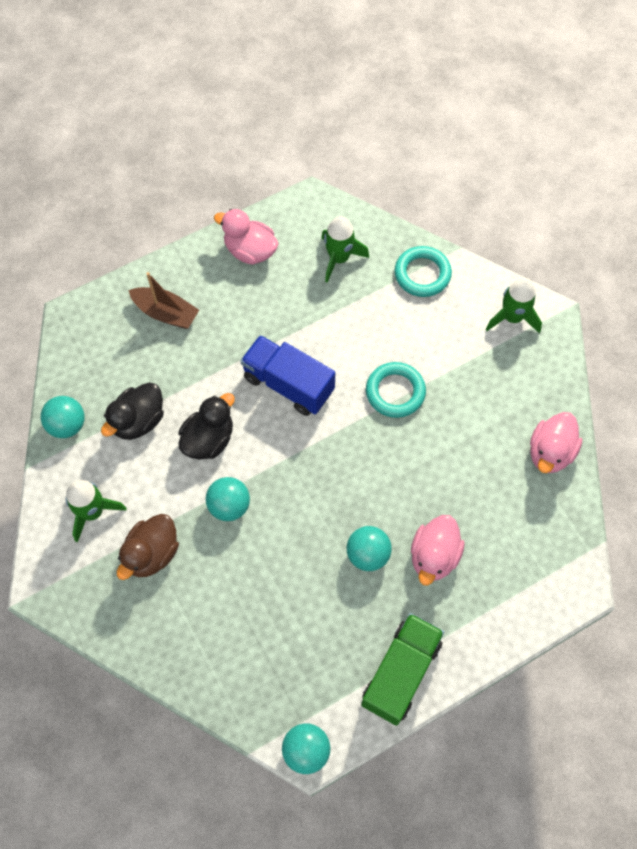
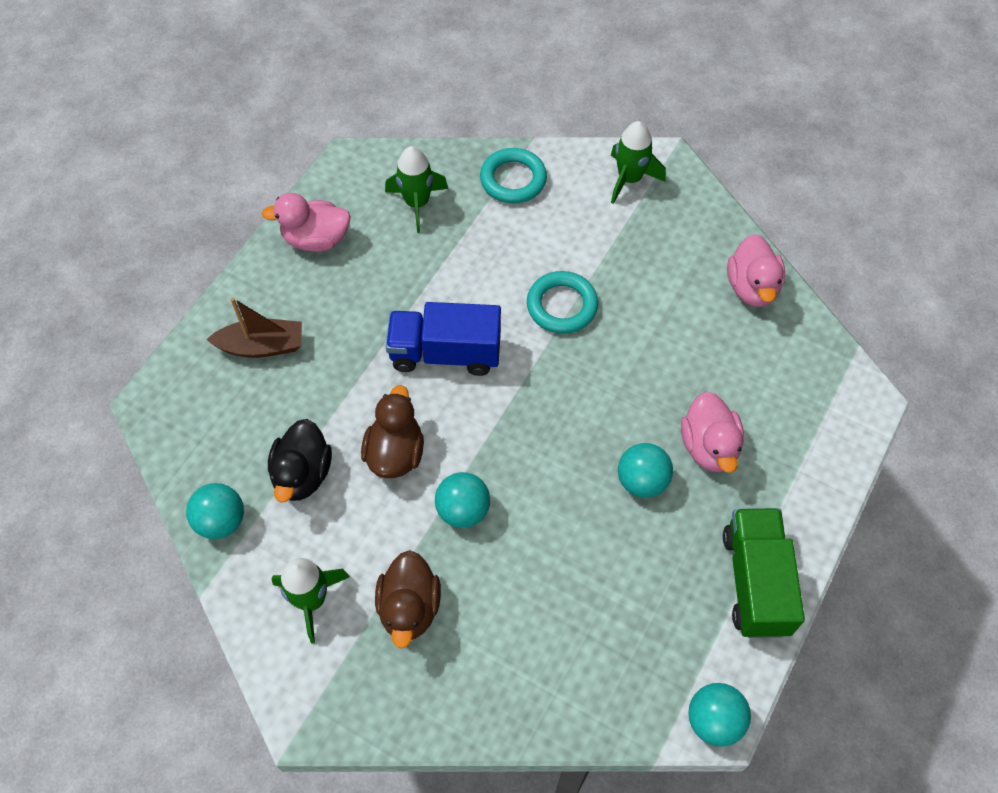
camera: 30 degrees left, 5 degrees down
black duck [178,393,235,459] -> brown duck [361,385,424,478]

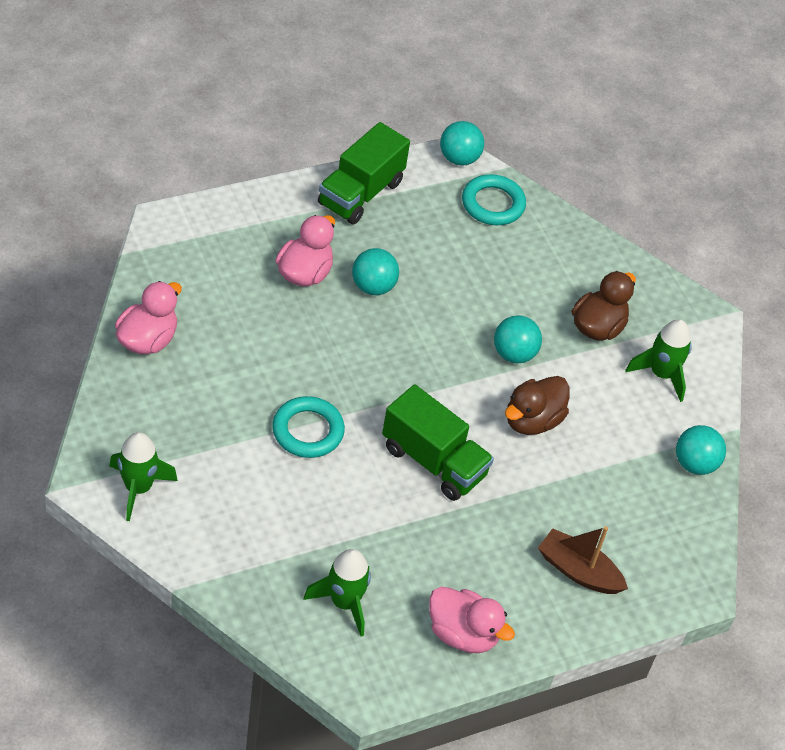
camera: 150 degrees left, 10 degrees down
black duck [268,419,332,503] -> none
blue truck [386,302,501,376] -> green truck [382,384,494,501]
turquoise ring [480,148,547,203] -> turquoise ring moved to [462,174,526,225]

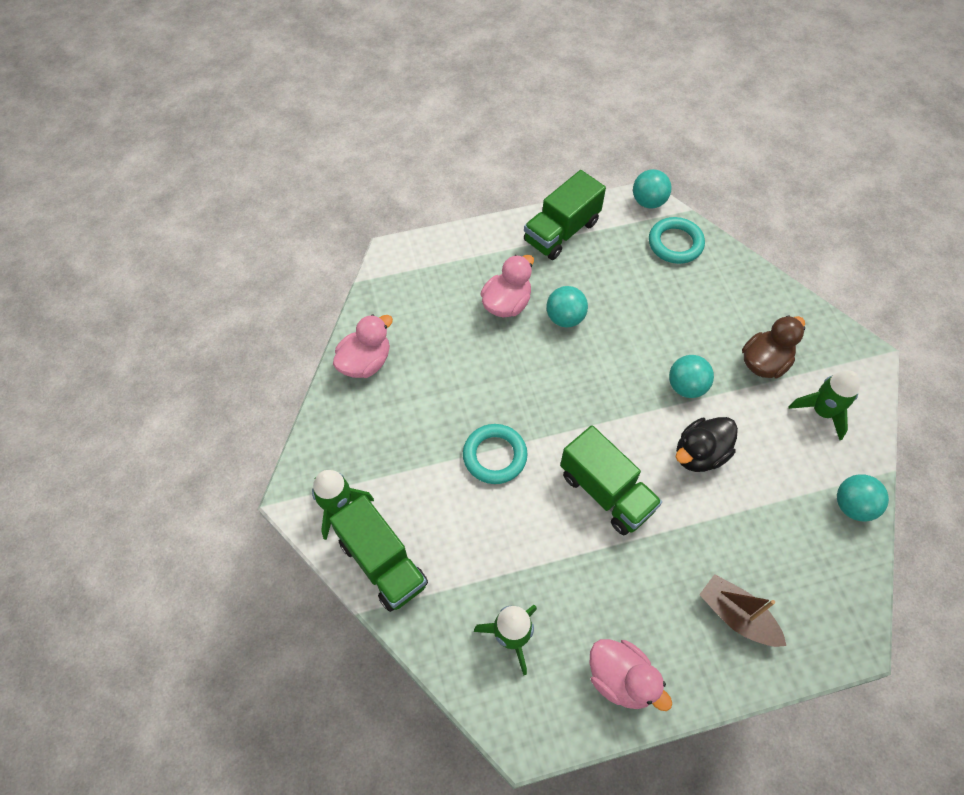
camera: 15 degrees right, 10 degrees up
brown duck [505,376,569,435] -> black duck [676,417,738,472]
none -> green truck [329,495,428,612]

